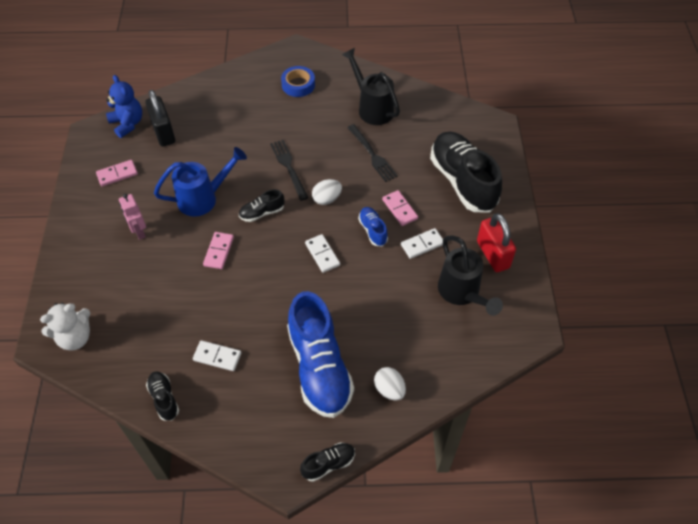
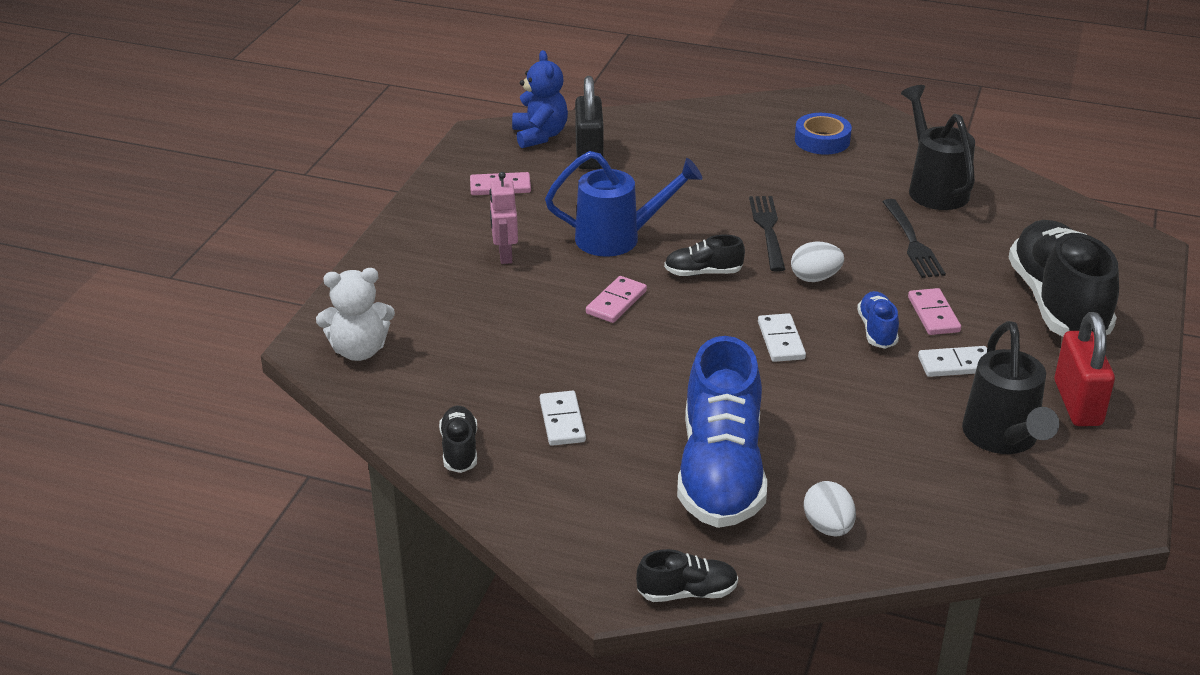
camera: 20 degrees right, 20 degrees down
white domino [193,340,241,371] -> white domino turned 45 degrees clockwise [540,391,586,446]

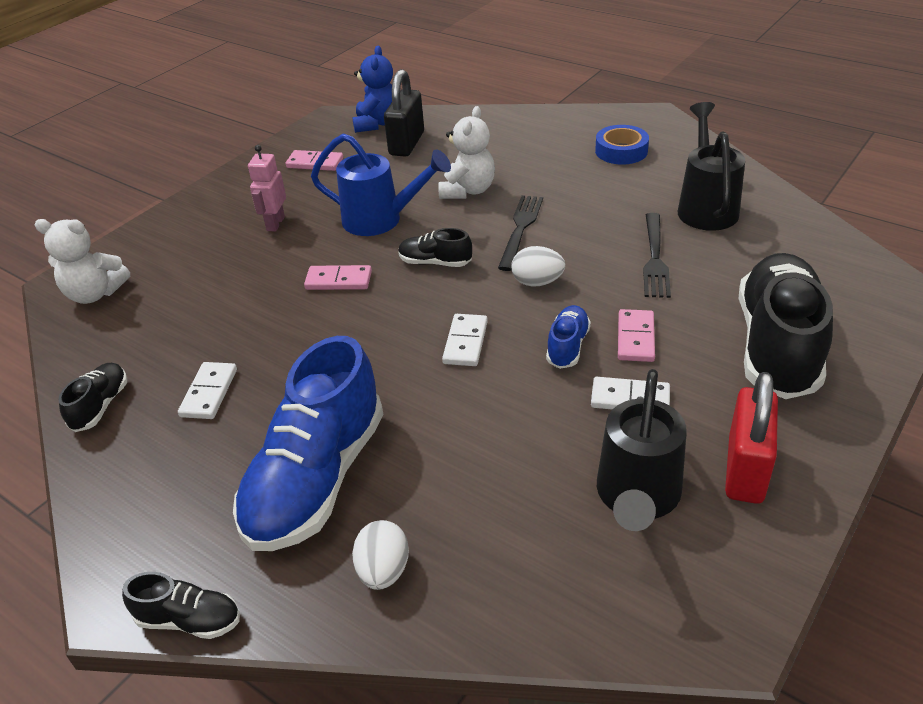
camera: 20 degrees right, 5 degrees up
pink domino [586,276,647,323] -> pink domino turned 45 degrees clockwise [304,265,372,290]
none -> white teddy bear [438,106,495,199]

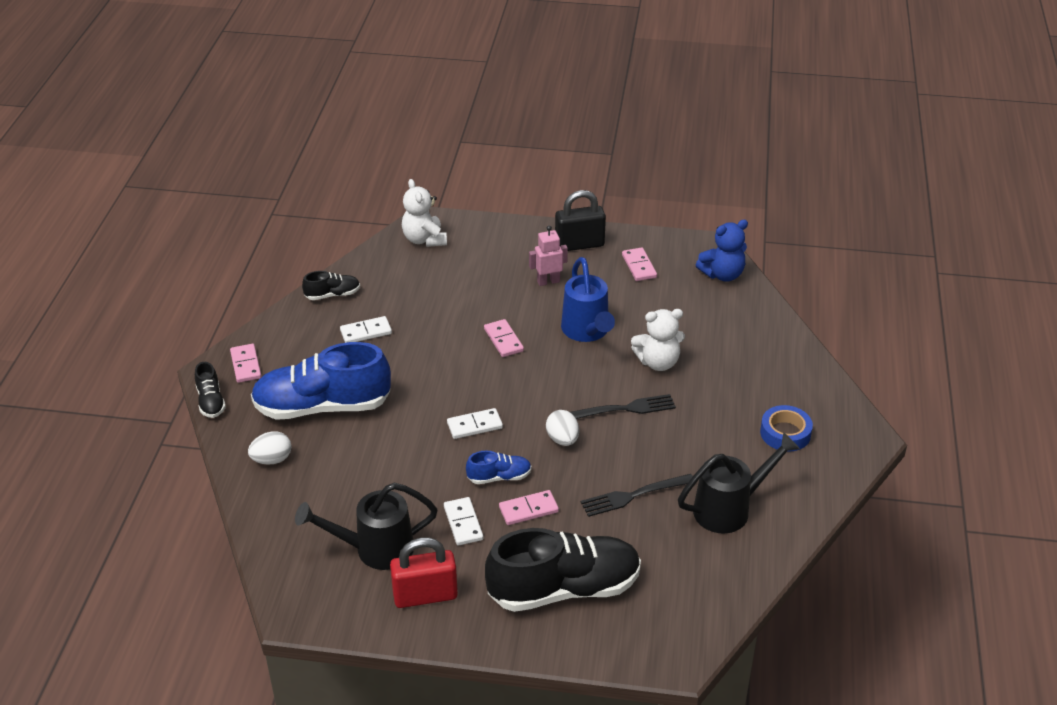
camera: 60 degrees right, 0 degrees up
black padlock [384,69,424,157] -> black padlock moved to [555,190,606,251]
black shoe [398,228,472,267] -> none
none -> pink domino [230,344,262,383]

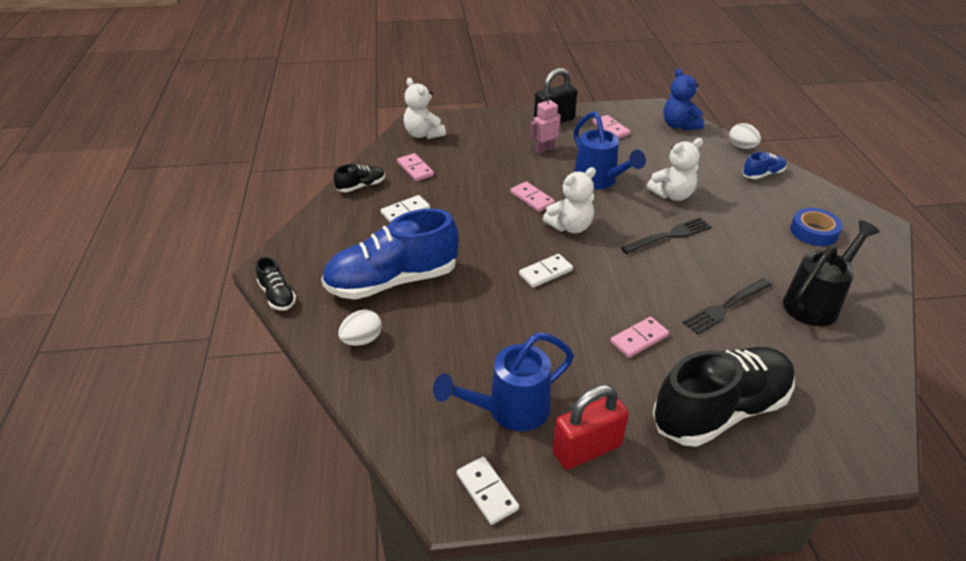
camera: 15 degrees left, 0 degrees up
pink domino [230,344,262,383] -> pink domino moved to [397,153,434,181]
black watering can [295,483,437,570] -> blue watering can [433,332,574,431]
white domino [444,497,484,546] -> white domino moved to [457,457,519,525]
blue shoe [466,451,532,484] -> blue shoe moved to [742,152,787,179]
white egg [546,410,579,446] -> white egg moved to [729,123,761,149]
blue teddy bear [696,220,748,282] -> blue teddy bear turned 105 degrees clockwise [663,68,704,130]
none -> white teddy bear [543,167,596,233]

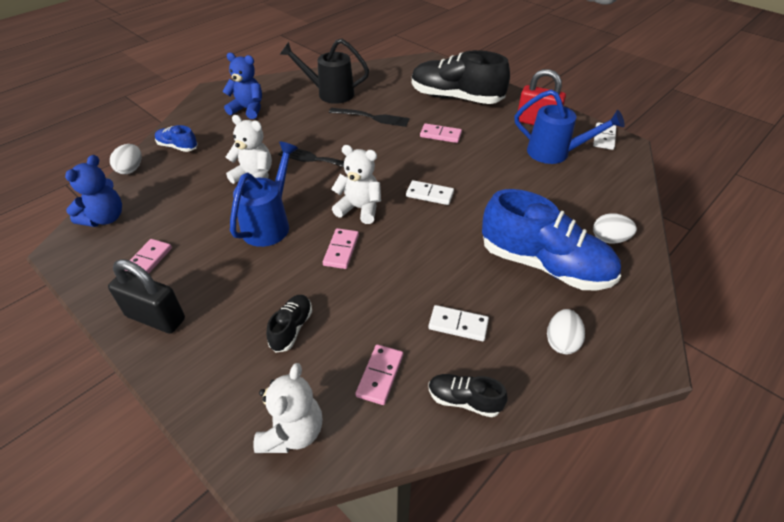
camera: 130 degrees left, 5 degrees up
black shoe [256,257,296,311] -> black shoe moved to [266,295,312,352]
pink robot [530,94,561,154] -> none
blue tape [790,208,843,246] -> blue teddy bear [222,53,262,119]
none -> white egg [547,309,585,354]

